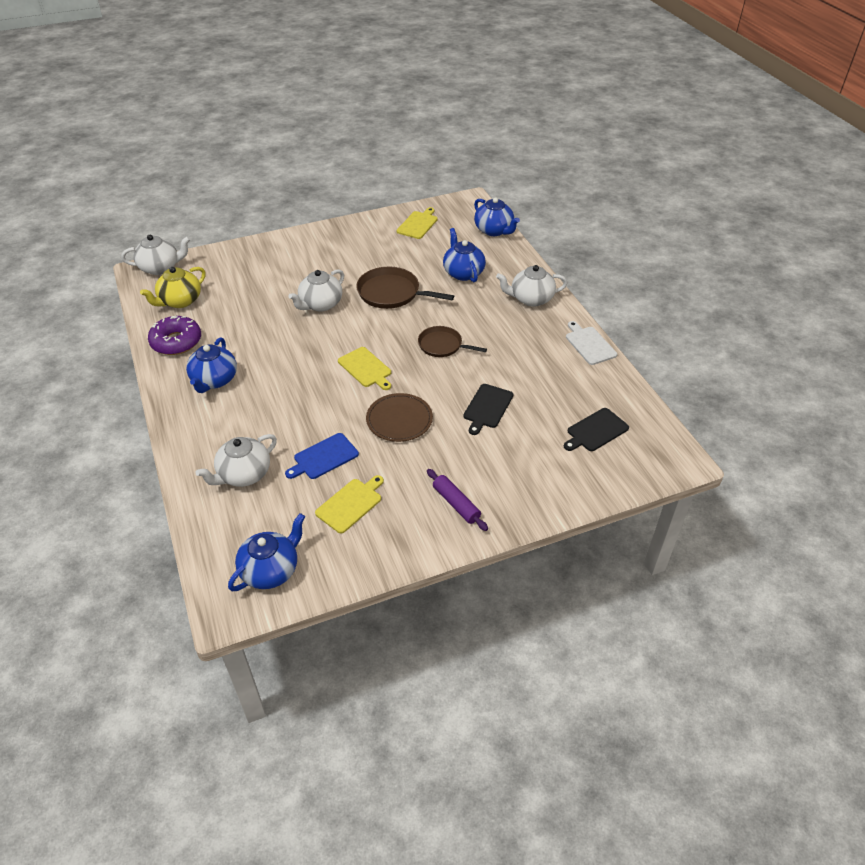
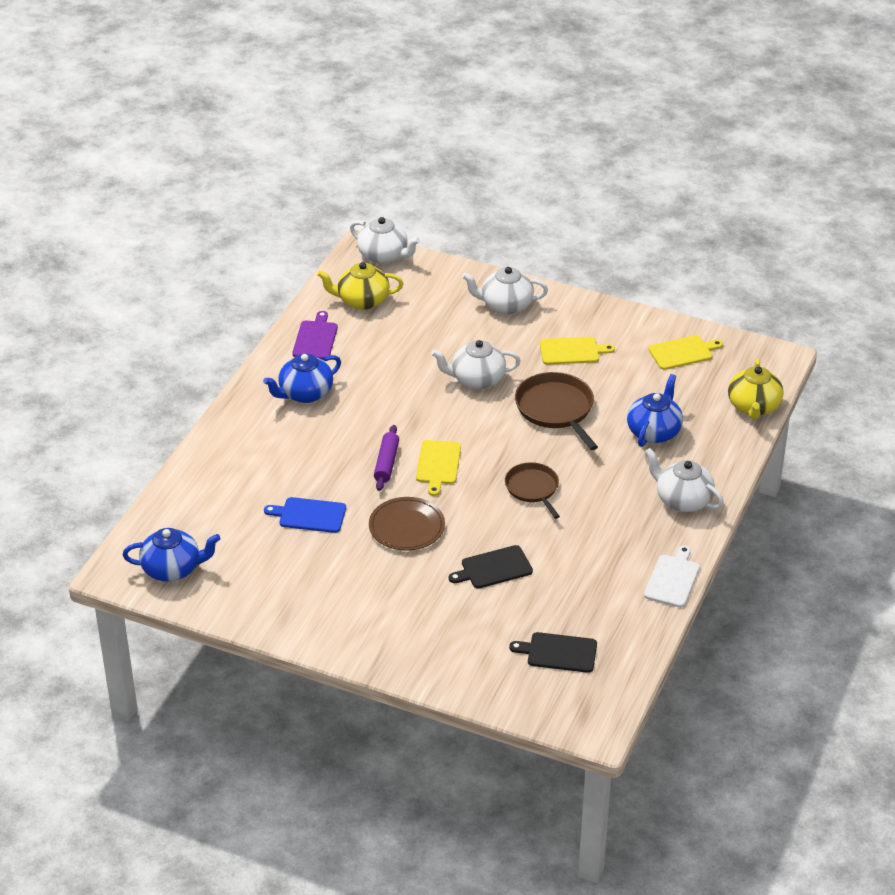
camera: 45 degrees right, 5 degrees down
purple donut [148,316,201,355] -> purple cutting board [292,311,338,360]
white teapot [195,434,277,487] -> white teapot moved to [462,267,548,315]
yellow cutting board [315,475,384,533] -> yellow cutting board moved to [540,337,615,365]
purple rolling pin [427,469,488,531] -> purple rolling pin moved to [374,425,399,491]
blue teapot [474,197,520,236] -> yellow teapot [728,359,783,420]

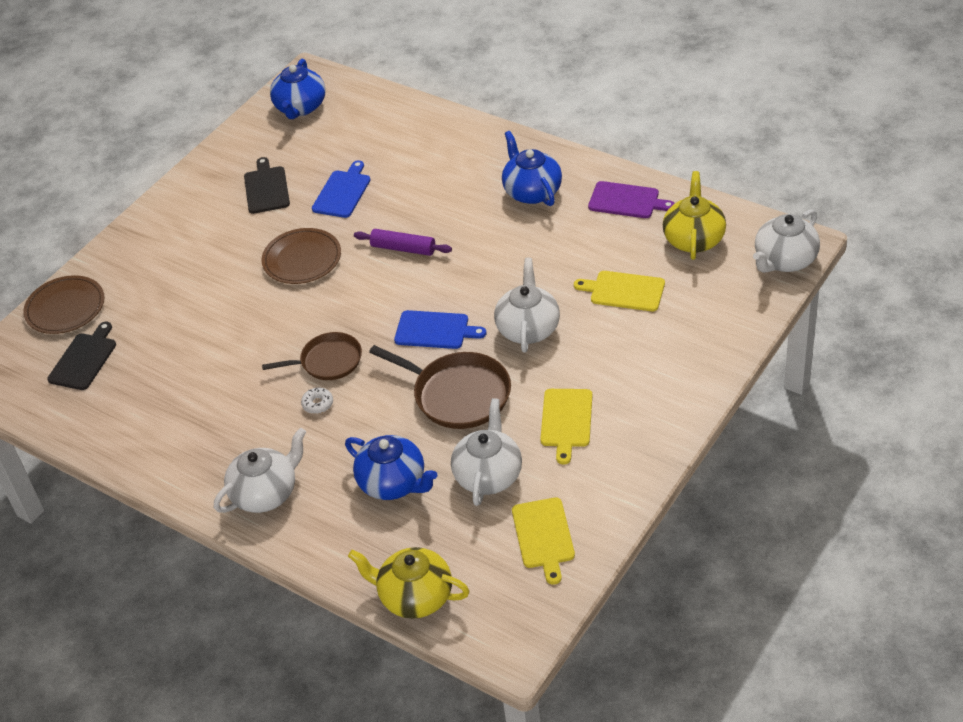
camera: 105 degrees right, 5 degrees up
yellow cutting board [416,440,461,496] -> yellow cutting board moved to [574,271,665,311]
black cutting board [449,545,533,588] -> black cutting board moved to [244,157,290,214]
white teapot [462,267,548,315] -> white teapot moved to [451,398,522,506]
brown pan [515,372,598,450] -> brown pan turned 45 degrees clockwise [369,345,511,429]
white cutting board [644,545,700,608] -> none
none -> brown plate [23,275,105,334]
none -> white donut [301,388,333,414]
none -> blue cutting board [394,310,487,349]

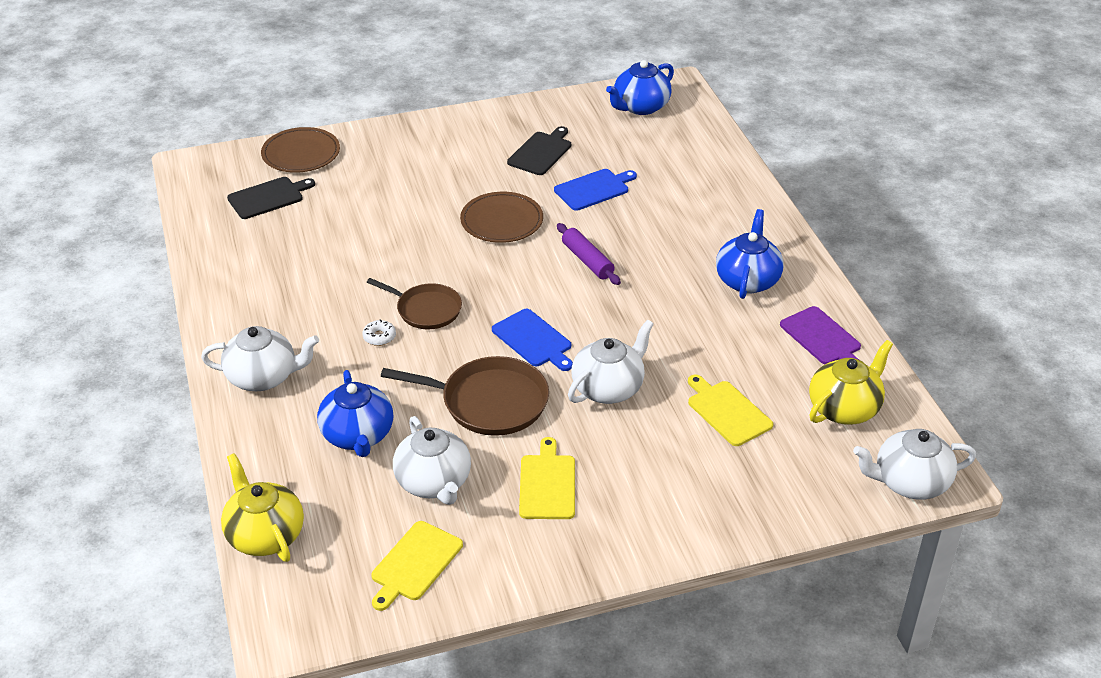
camera: 35 degrees right, 5 degrees down
brown pan [369,345,511,429] -> brown pan turned 60 degrees counterclockwise [381,356,549,436]
white teapot [451,398,522,506] -> white teapot turned 105 degrees clockwise [393,416,471,505]
yellow cutting board [540,389,592,465] -> yellow cutting board turned 135 degrees clockwise [519,437,575,519]

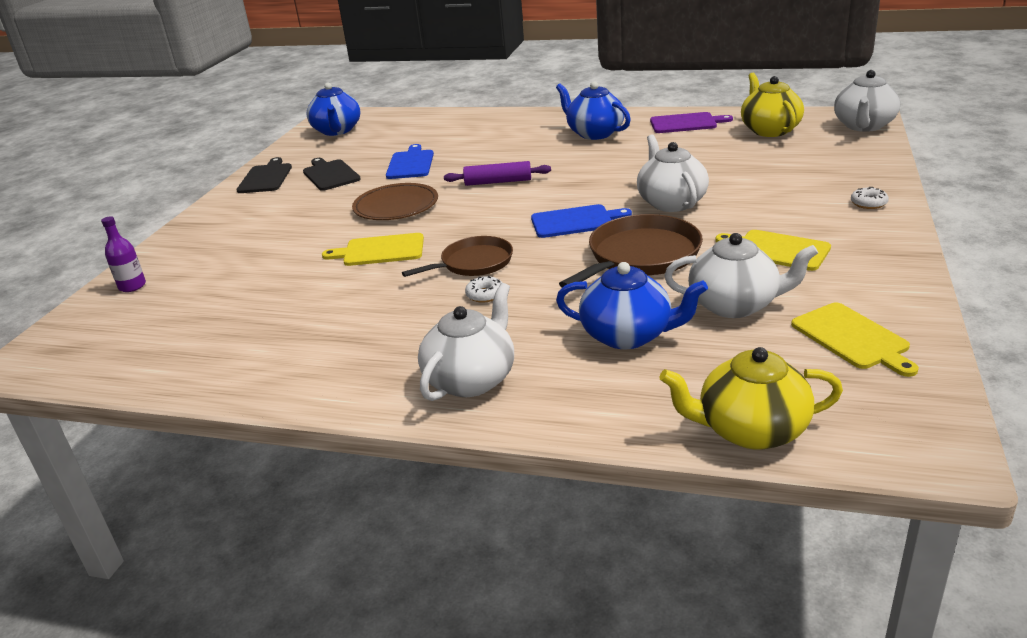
camera: 55 degrees left, 10 degrees down
black cutting board [227,177,315,219] -> black cutting board moved to [236,157,292,193]
brown plate [261,127,340,173] -> purple bottle [101,216,146,292]
yellow cutting board [688,375,773,446] -> yellow cutting board moved to [322,233,424,266]
none -> white donut [851,187,889,209]

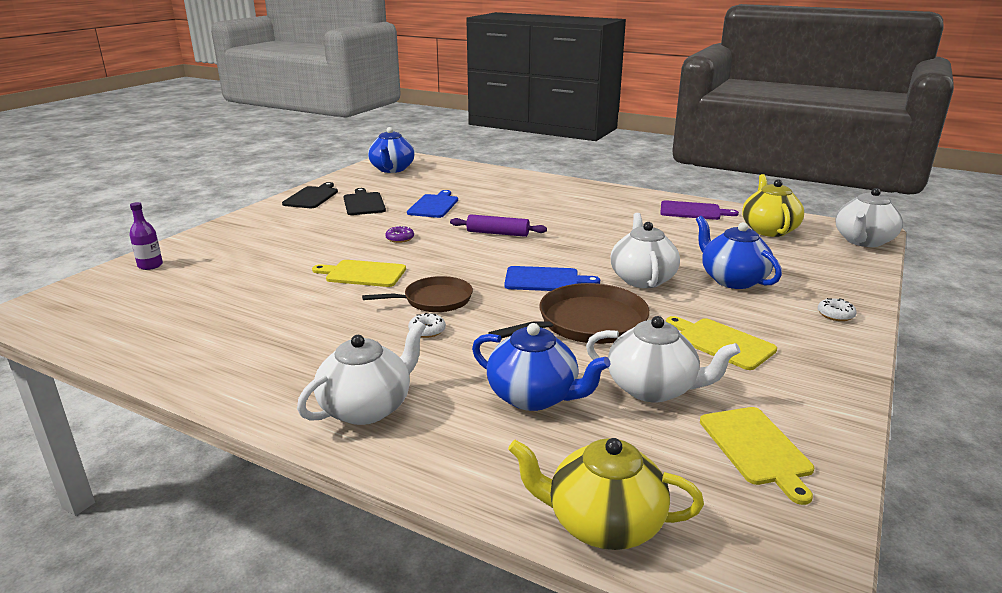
camera: 10 degrees right, 5 degrees down
brown plate [352,183,438,220] -> purple donut [385,226,414,243]
blue teapot [556,81,631,140] -> blue teapot moved to [696,216,782,289]

